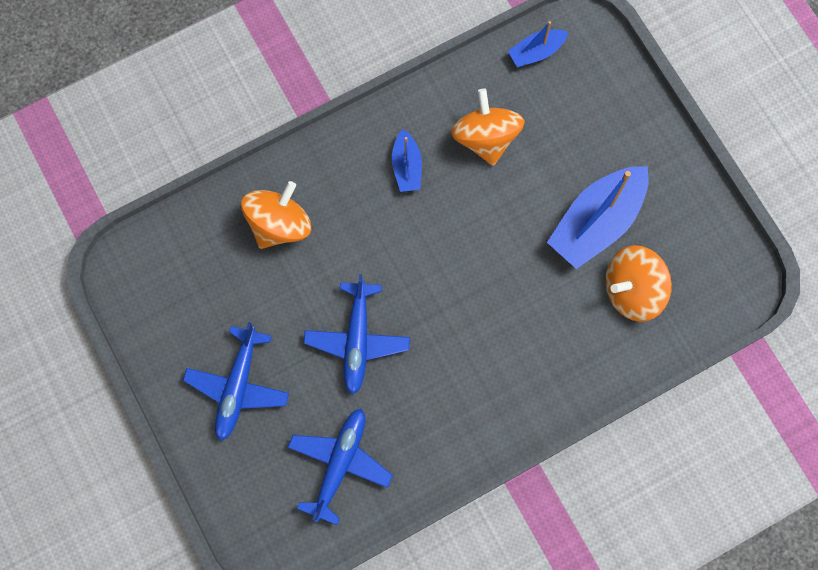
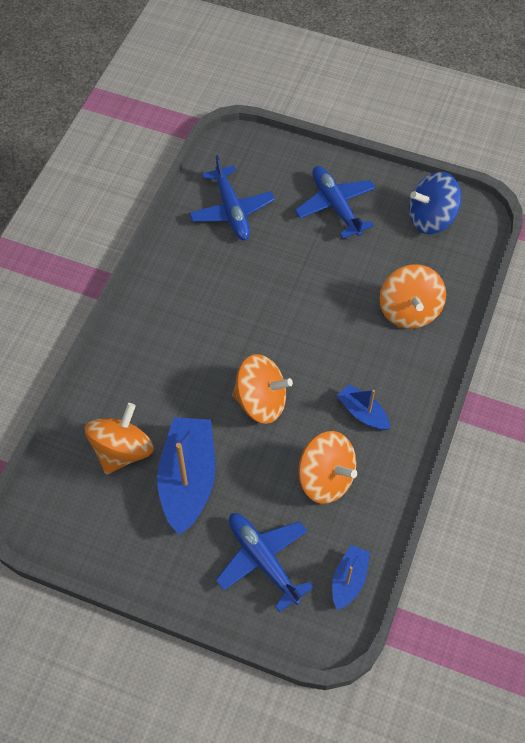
camera: 140 degrees right, 15 degrees down
blue plane [304,274,410,395] -> blue plane moved to [216,513,313,612]
none -> orange spinning top [232,354,293,424]
none -> blue spinning top [409,172,461,234]

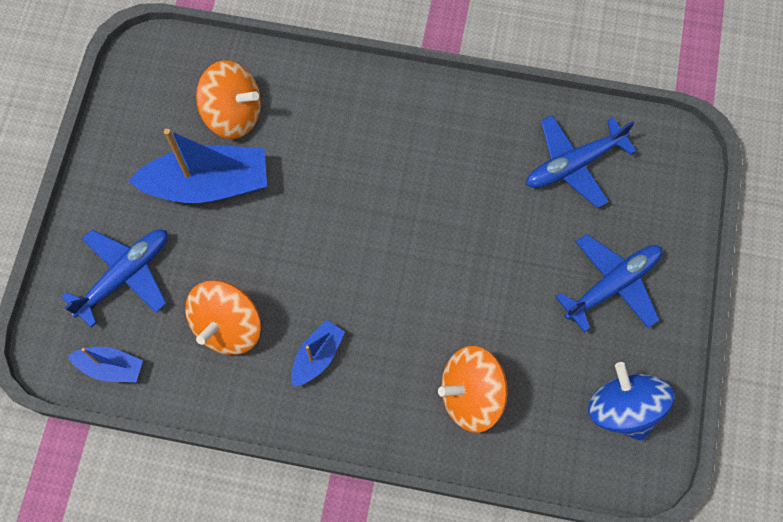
camera: 80 degrees right, 10 degrees up
orange spinning top [232,354,293,424] -> none

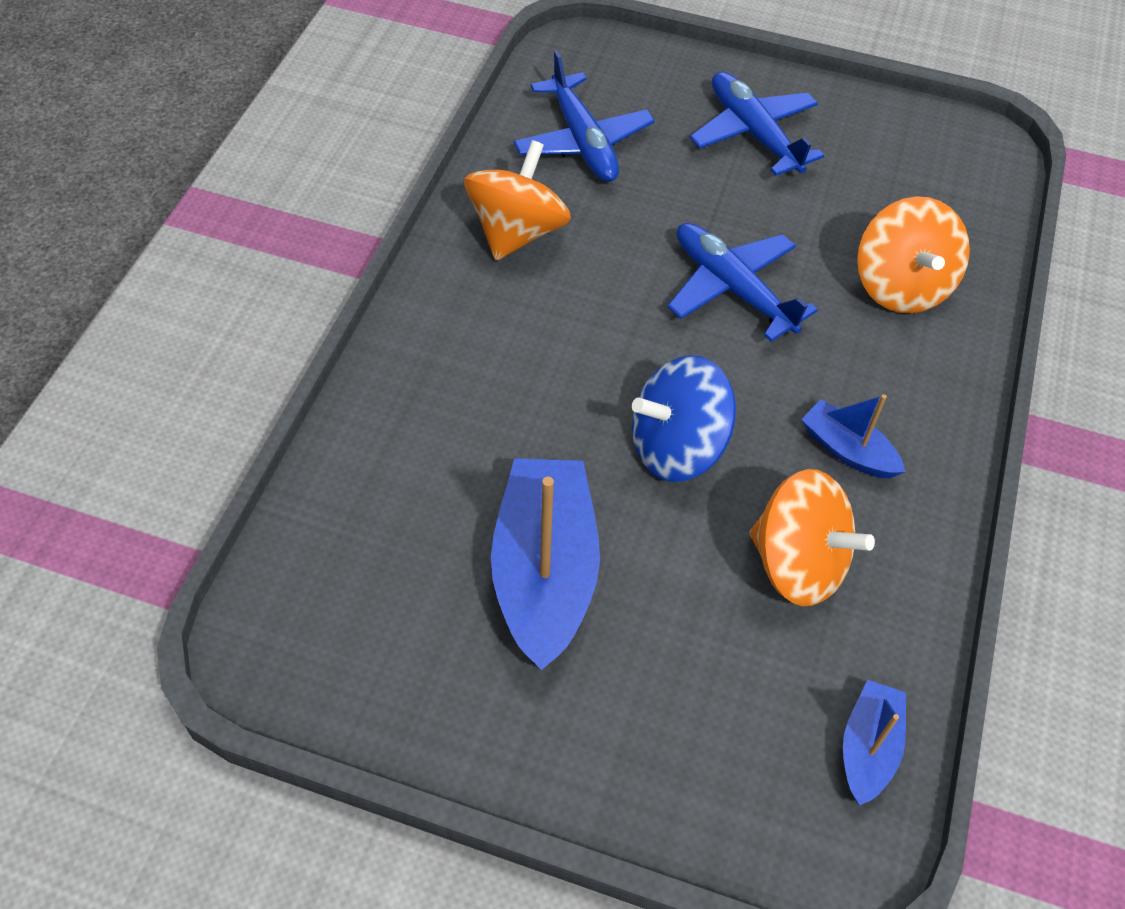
camera: 85 degrees left, 15 degrees down
blue plane [61,229,168,328] -> blue plane moved to [667,223,818,342]
orange spinning top [196,60,261,139] -> orange spinning top moved to [464,140,571,260]
blue spinning top [588,362,674,441] -> blue spinning top moved to [632,355,736,482]

